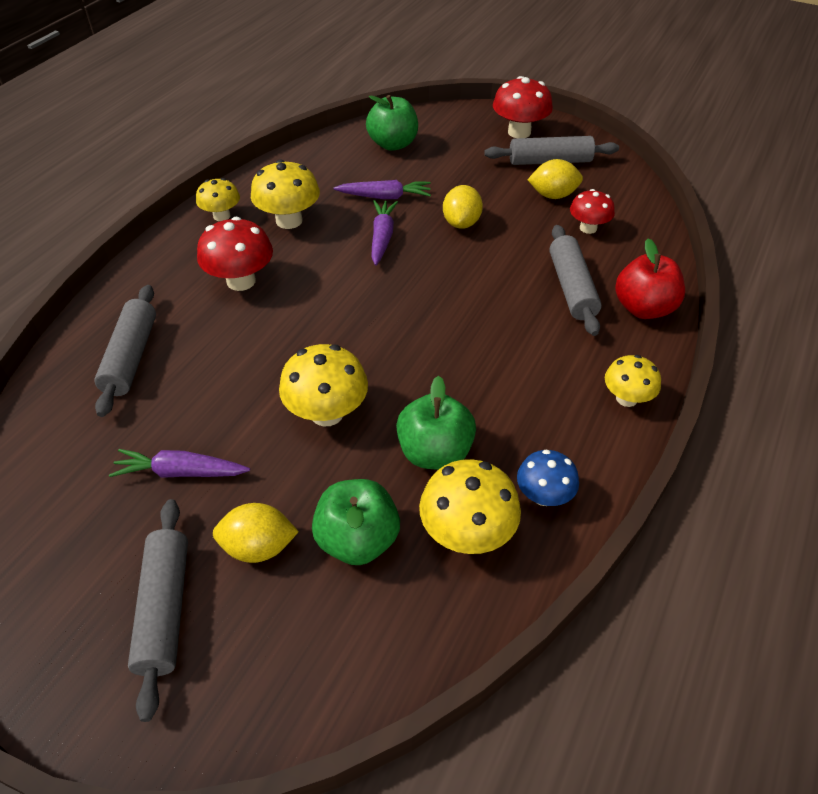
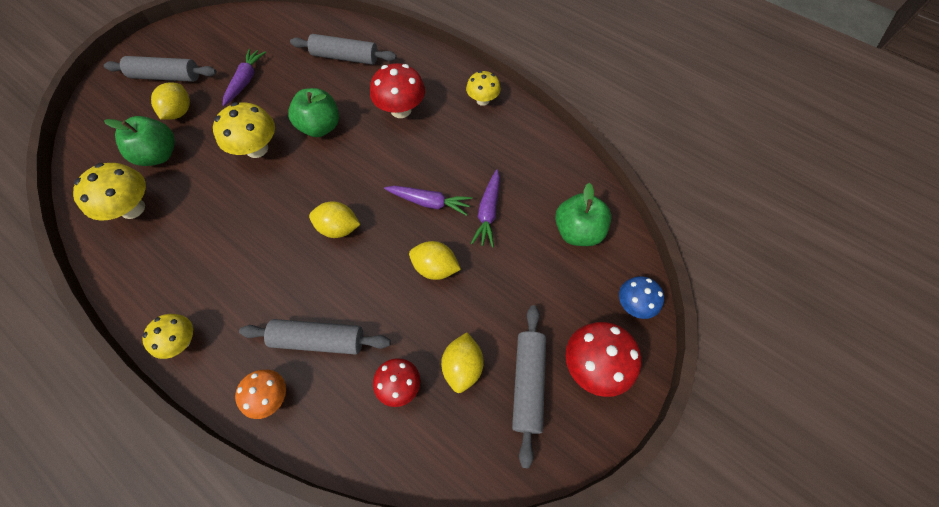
camera: 100 degrees right, 15 degrees up
yellow mushroom [251,160,320,229] -> none
green apple [396,376,476,470] -> green apple moved to [288,88,339,137]
blue mushroom [517,450,579,506] -> blue mushroom moved to [619,276,664,319]
red apple [615,238,685,319] -> orange mushroom [235,370,286,419]
none -> yellow lemon [309,201,361,238]

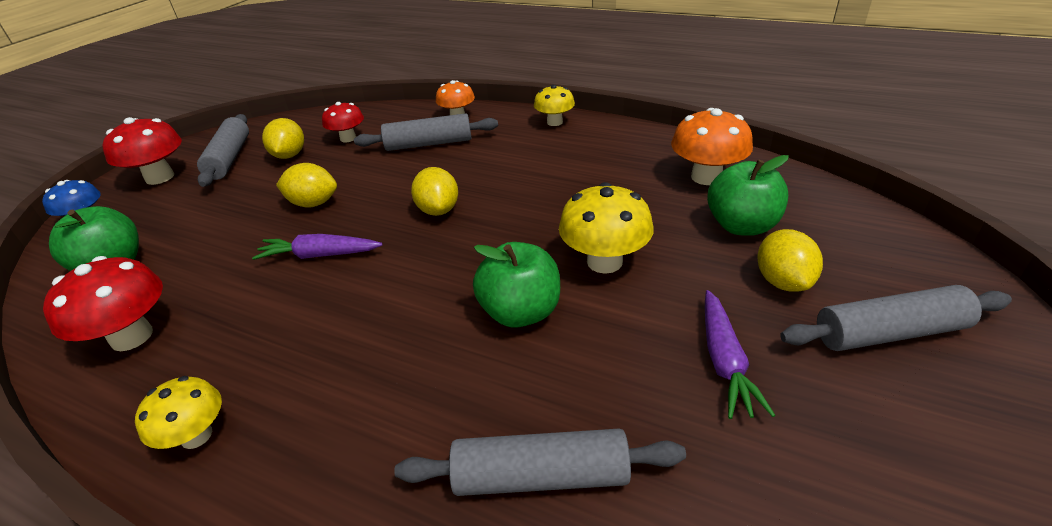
camera: 170 degrees right, 25 degrees down
yellow mushroom [73,163,146,221] -> orange mushroom [671,108,753,185]
yellow lemon [309,201,361,238] -> yellow lemon turned 75 degrees clockwise [411,167,458,216]
red mushroom [370,63,425,118] -> red mushroom moved to [43,256,163,351]
purple carrot [471,169,500,248] -> none

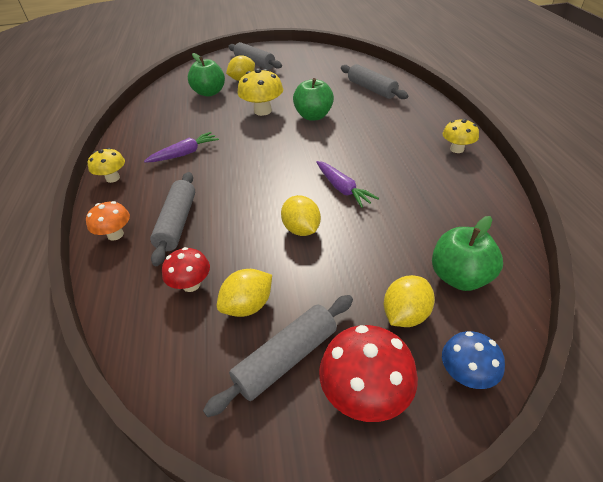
camera: 125 degrees left, 5 degrees up
red mushroom [43,256,163,351] -> none
grey rolling pin [354,113,498,151] -> grey rolling pin turned 45 degrees clockwise [150,172,195,266]
yellow lemon [411,167,458,216] -> yellow lemon moved to [384,275,435,327]
orange mushroom [671,108,753,185] -> none
purple carrot [705,290,776,419] -> purple carrot moved to [144,132,219,163]

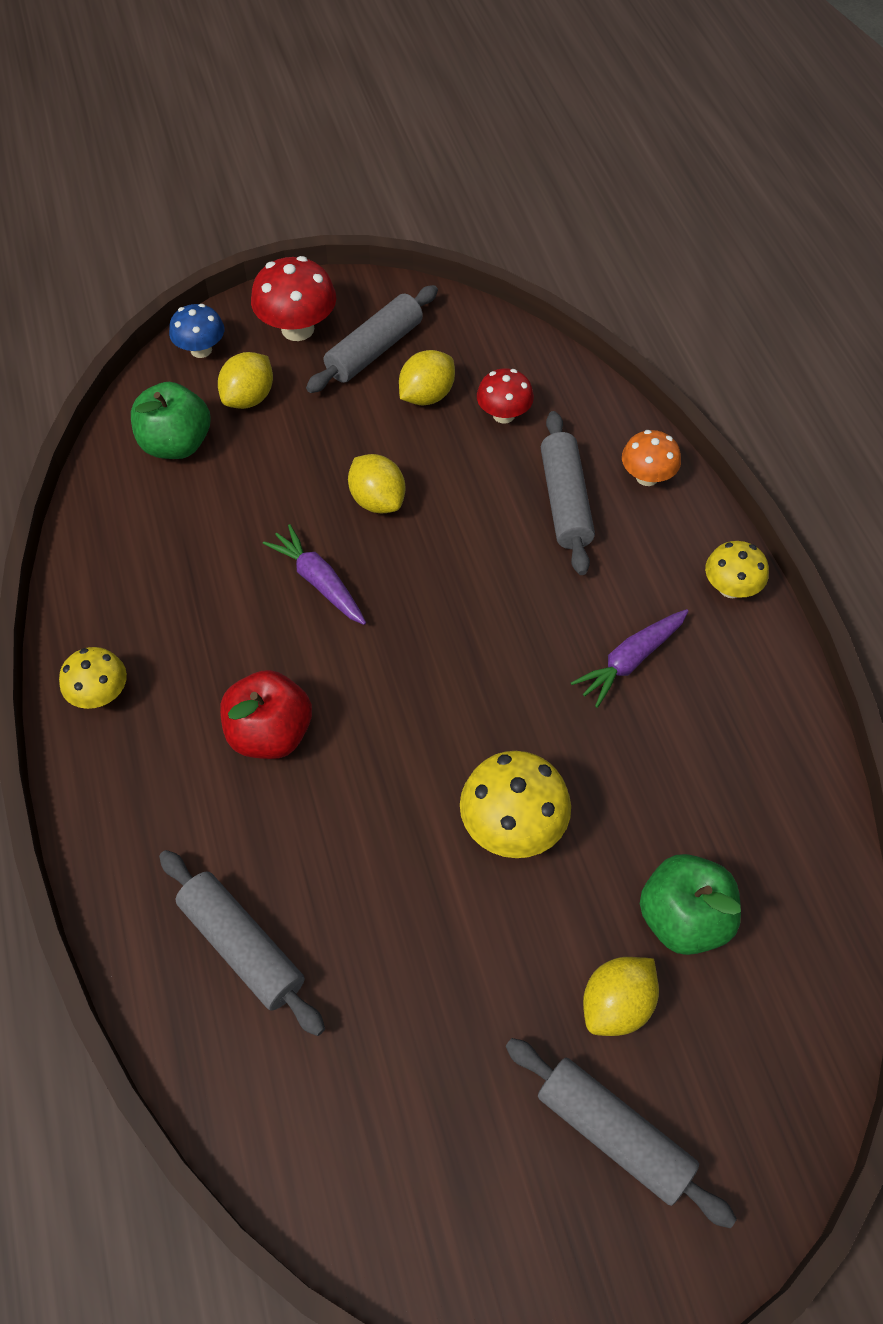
camera: 170 degrees right, 15 degrees up
green apple [293,78,334,121] -> none
none -> red apple [220,670,312,759]

